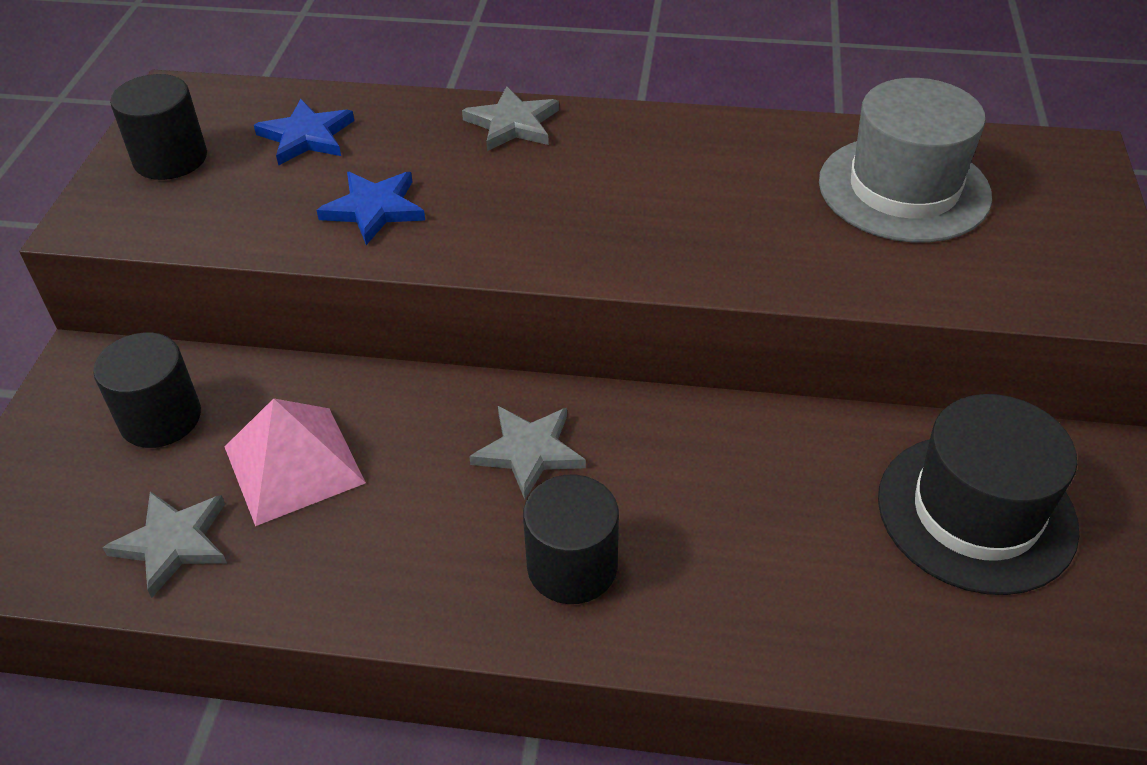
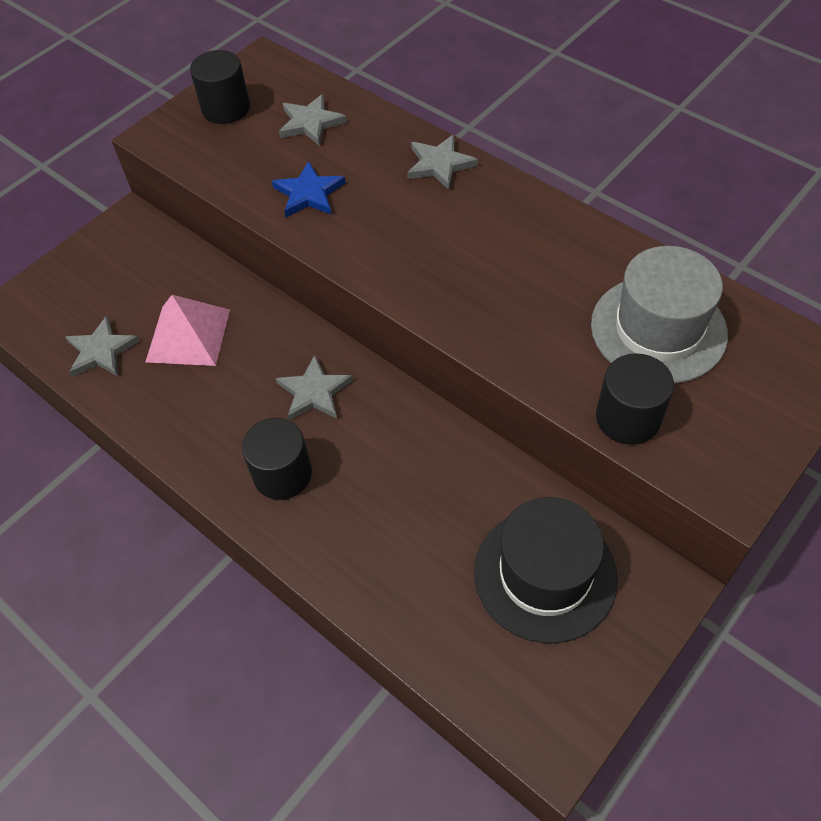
camera: 35 degrees right, 10 degrees up
black cylinder [93,333,201,448] -> black cylinder moved to [596,353,674,445]
blue star [254,99,354,166] -> grey star [279,94,347,146]

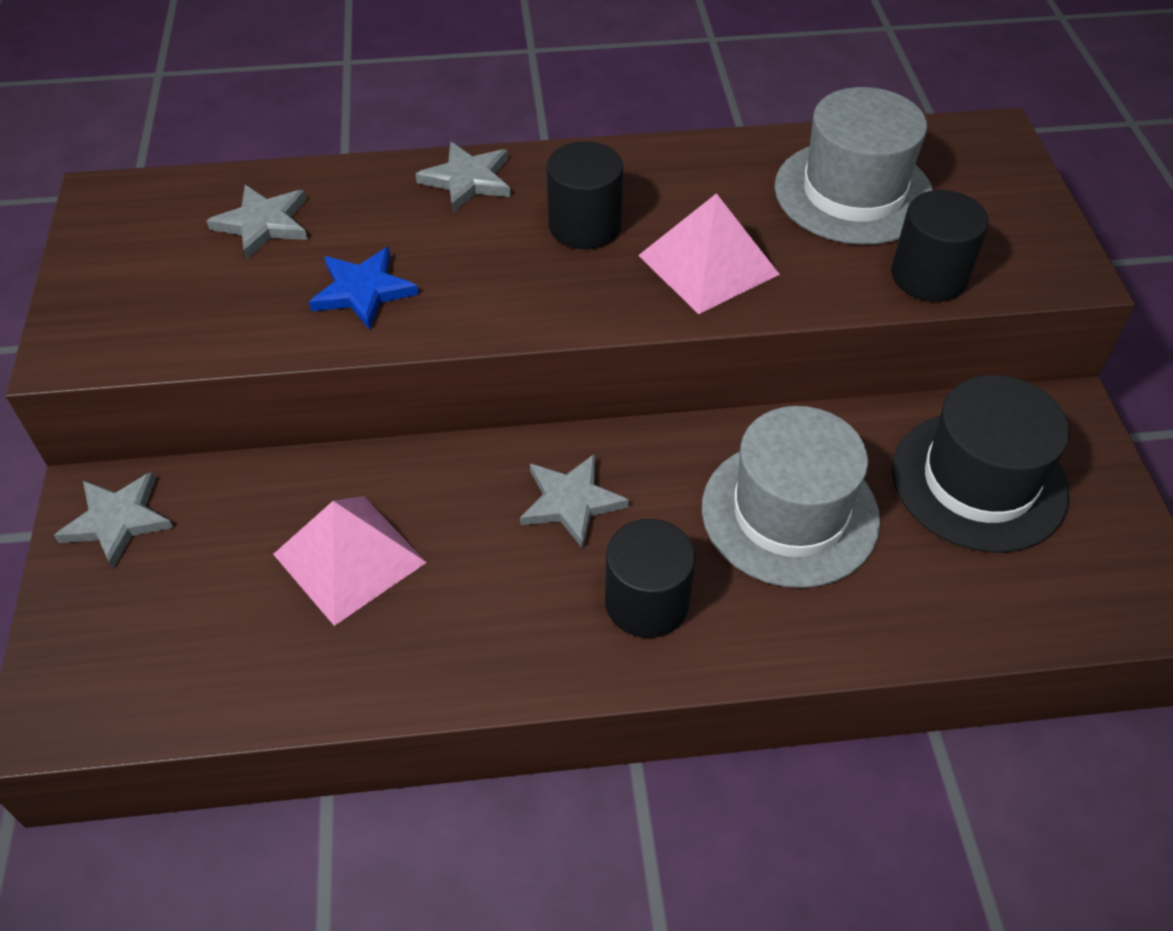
camera: 50 degrees left, 5 degrees down
grey star [66,316,140,377] -> grey star moved to [54,472,173,568]
black cylinder [190,50,250,124] -> black cylinder moved to [546,141,623,249]
none -> pink pyramid [638,193,780,314]
none -> grey hat [702,406,880,588]

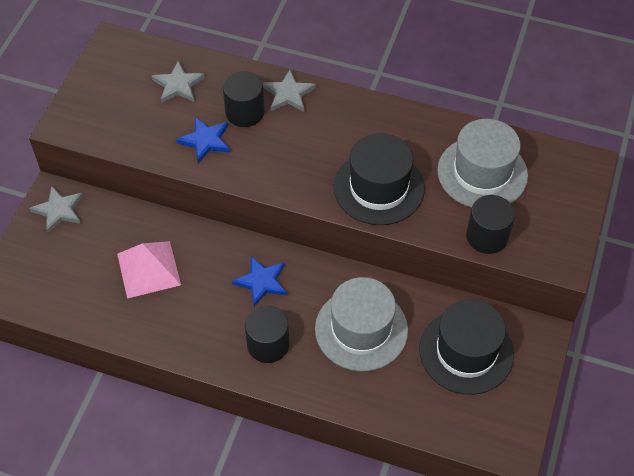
camera: 25 degrees right, 5 degrees up
grey star [520,454,629,549] -> blue star [232,256,287,307]
black cylinder [546,141,623,249] -> black cylinder moved to [223,71,265,127]
pink pyramid [638,193,780,314] -> black hat [334,133,425,225]

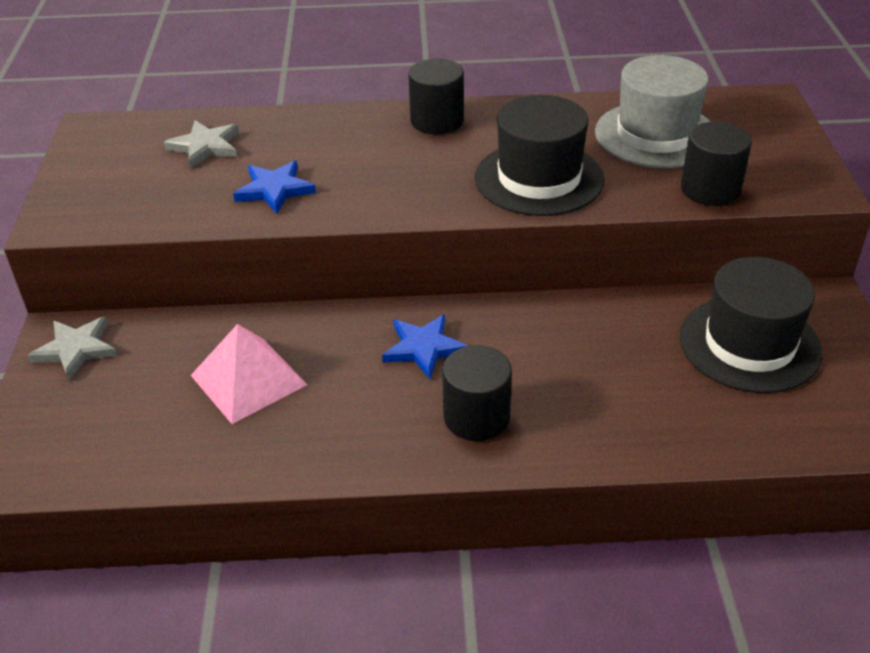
camera: 20 degrees left, 15 degrees down
black cylinder [223,71,265,127] -> black cylinder moved to [408,59,464,134]
grey star [263,70,316,112] -> none
grey hat [315,277,408,372] -> none

